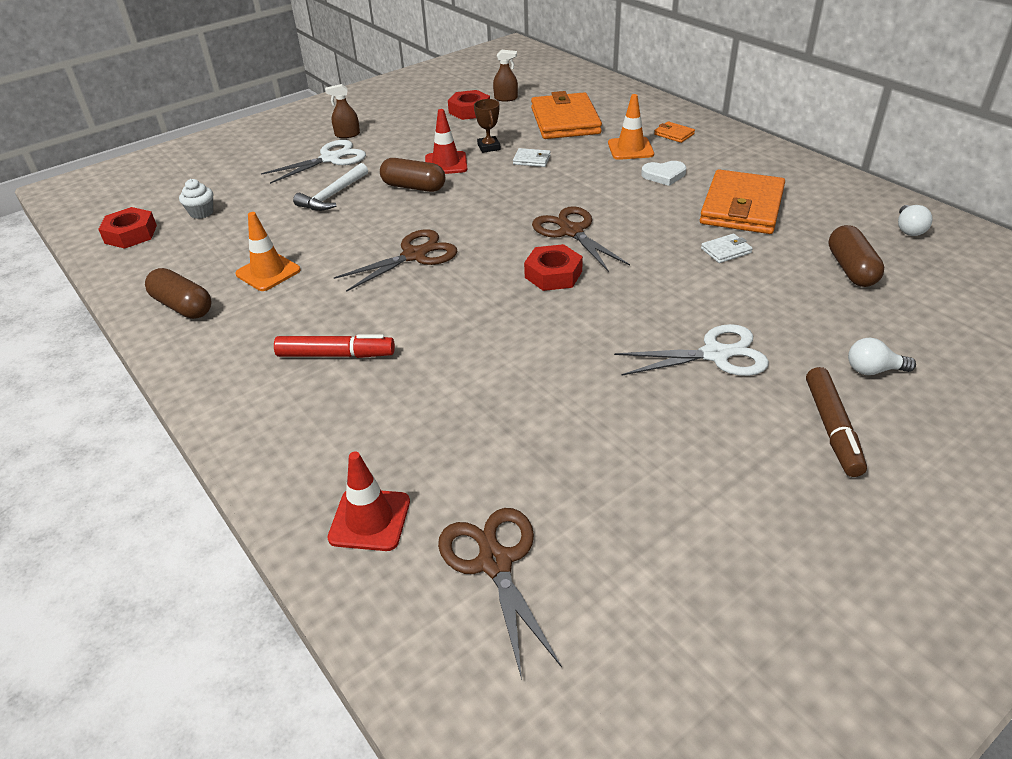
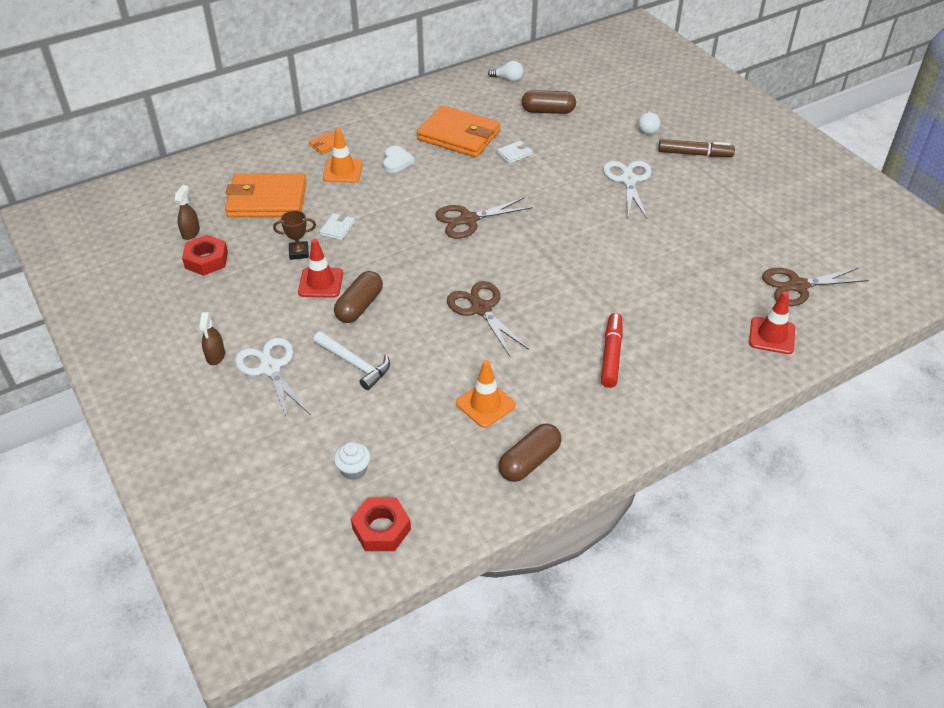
camera: 85 degrees left, 5 degrees up
red nut [524,244,583,291] -> none
white wallet [701,233,753,263] -> white wallet turned 75 degrees clockwise [497,141,533,164]

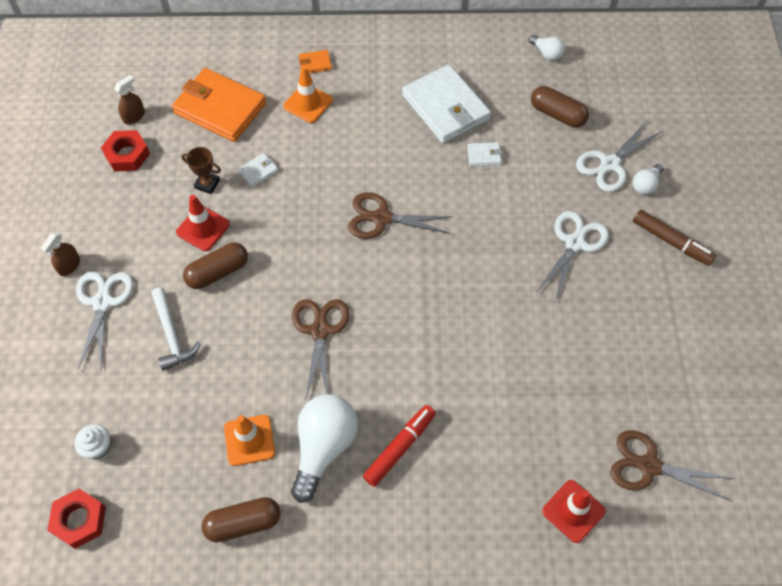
camera: 30 degrees right, 15 degrees up
white heart [383,146,414,173] -> none
orange wallet [417,105,500,157] -> white wallet [402,64,491,143]
none -> white light bulb [291,394,358,503]
none -> white scissors [576,122,662,192]

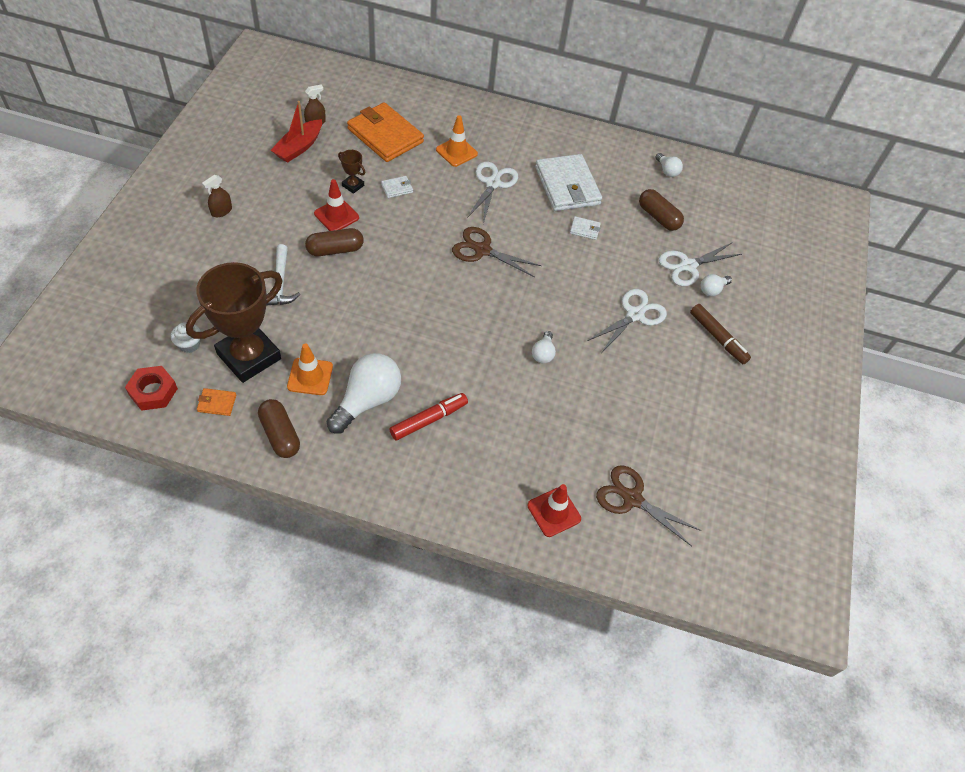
camera: 10 degrees right, 5 degrees down
white scissors [76,272,133,370] -> white scissors moved to [467,162,518,224]
red nut [101,130,150,172] -> red boat [271,101,322,163]
brown capsule [202,497,281,542] -> brown capsule turned 60 degrees clockwise [258,399,300,458]
brown scissors [292,299,350,401] -> none
orange wallet [299,50,332,73] -> orange wallet moved to [197,388,236,416]
none -> brown trophy [186,262,283,383]
none -> white light bulb [532,331,556,364]

